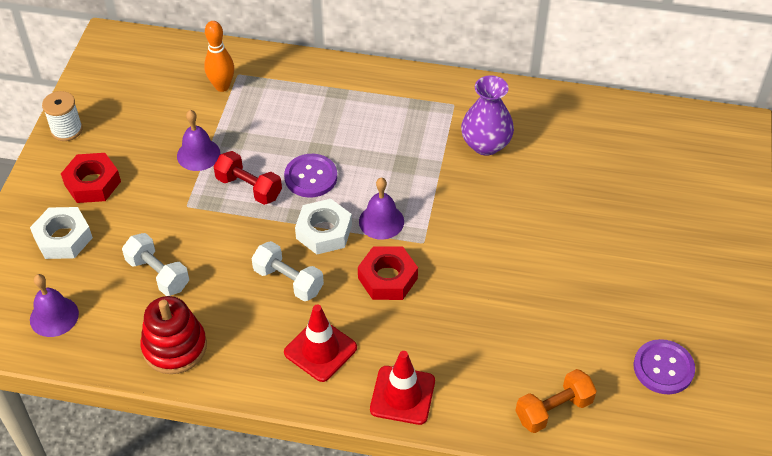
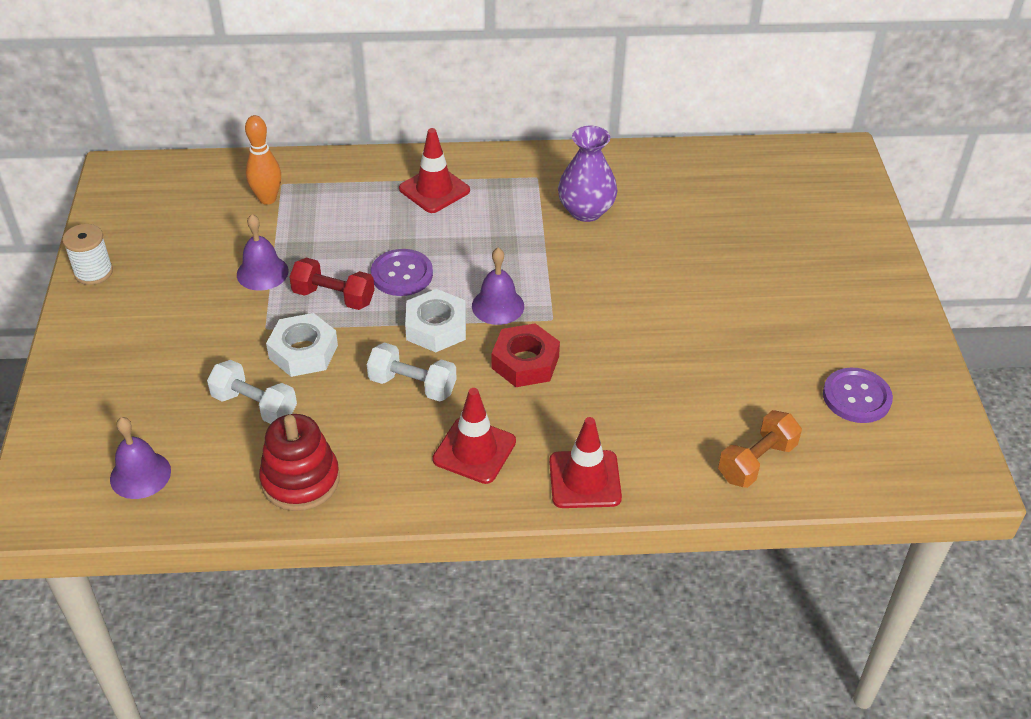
camera: 15 degrees left, 5 degrees down
white nut [30,207,93,259] -> white nut moved to [266,313,338,377]
red nut [61,153,121,203] -> none
none -> red traffic cone [399,128,470,213]

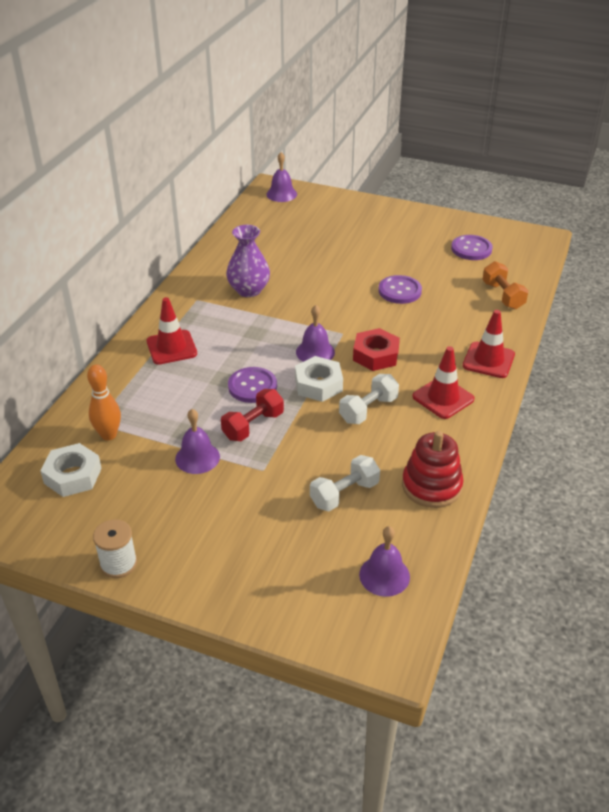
camera: 65 degrees left, 5 degrees down
white nut [266,313,338,377] -> white nut moved to [40,443,102,497]
none -> purple bell [266,152,297,202]
none -> purple button [378,275,422,304]

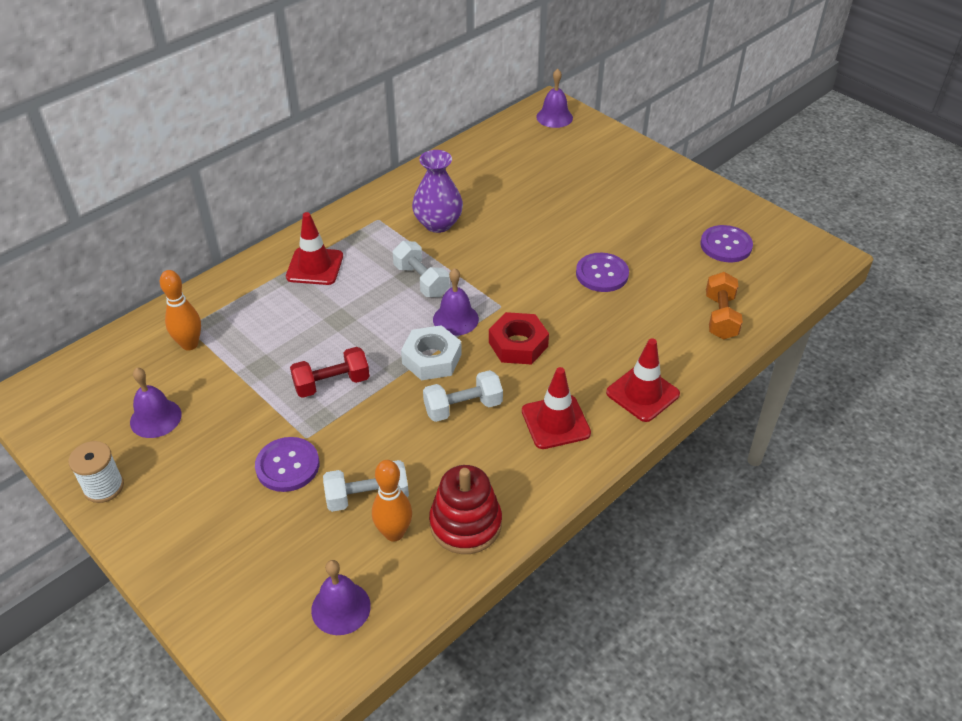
camera: 25 degrees right, 5 degrees up
white nut [40,443,102,497] -> none
purple bell [175,409,220,474] -> purple bell moved to [130,368,182,438]
purple button [228,367,277,403] -> purple button moved to [255,437,319,492]
none -> orange bowling pin [372,460,412,542]
none -> white dumbbell [393,241,450,297]

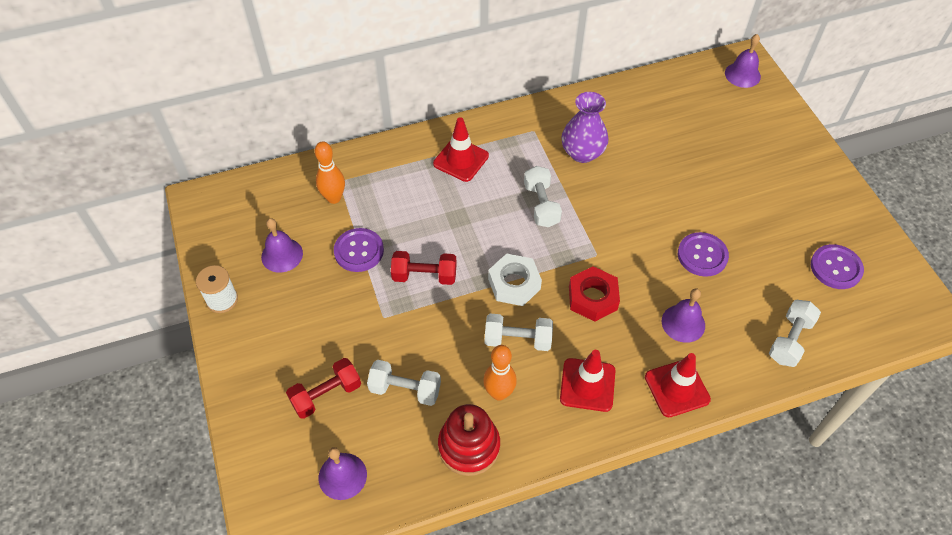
camera: 25 degrees right, 10 degrees up
purple button [255,437,319,492] -> purple button moved to [334,228,384,272]
orange bowling pin [372,460,412,542] -> orange bowling pin moved to [483,345,517,401]
purple bell [433,268,479,336] -> purple bell moved to [662,288,705,343]
orange dumbbell [706,272,743,340] -> white dumbbell [769,300,821,367]
none -> red dumbbell [286,358,361,419]

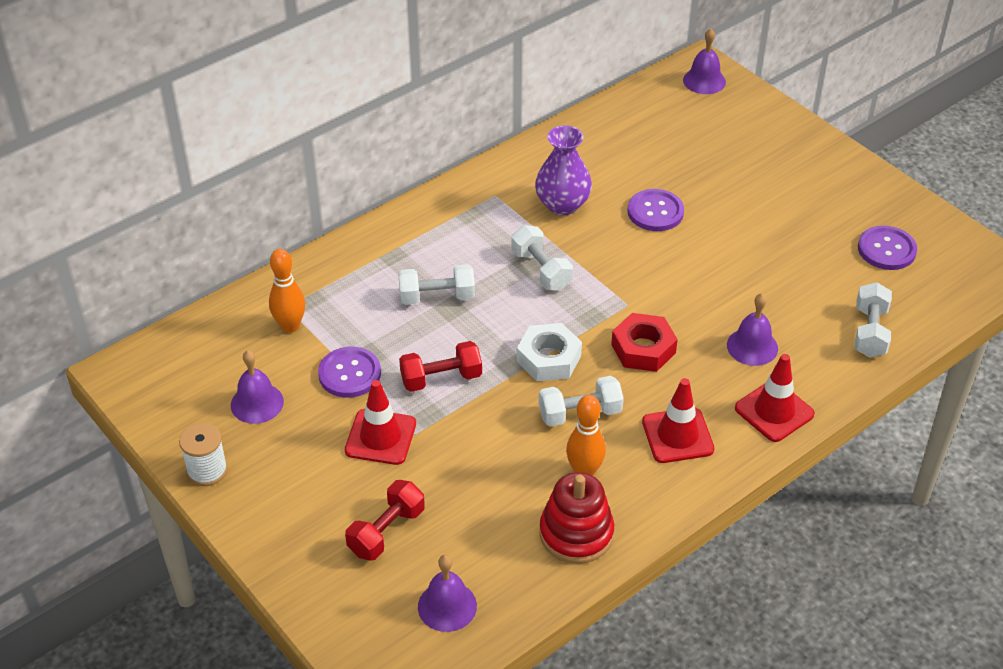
camera: 20 degrees left, 10 degrees down
white dumbbell [367,360,441,406] -> white dumbbell moved to [398,264,475,305]
red traffic cone [433,117,489,182] -> red traffic cone moved to [345,380,416,465]
purple button [678,232,729,277] -> purple button moved to [628,189,684,231]

